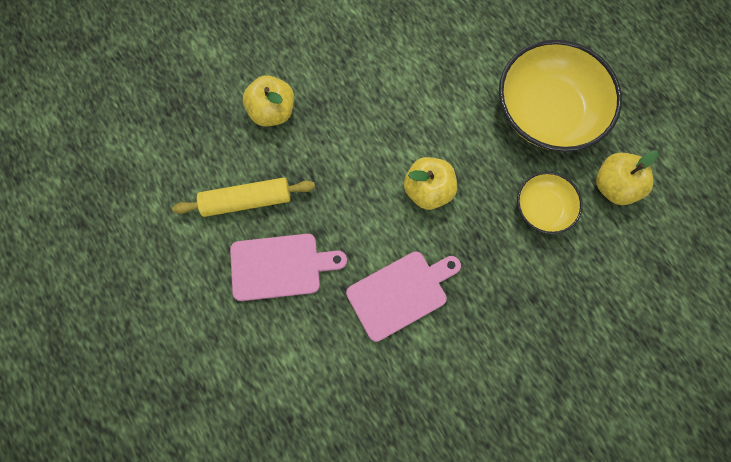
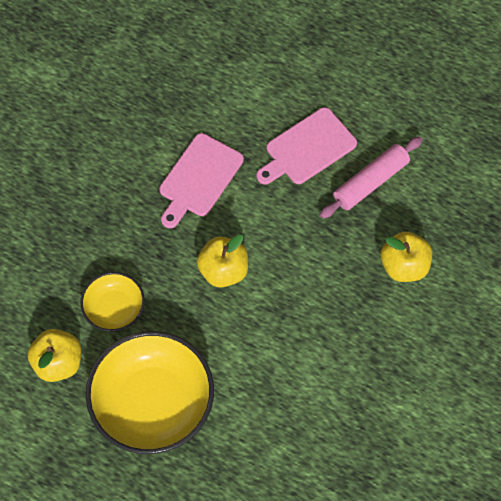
camera: 150 degrees right, 10 degrees down
yellow rolling pin [172,177,315,217] -> pink rolling pin [320,137,422,218]

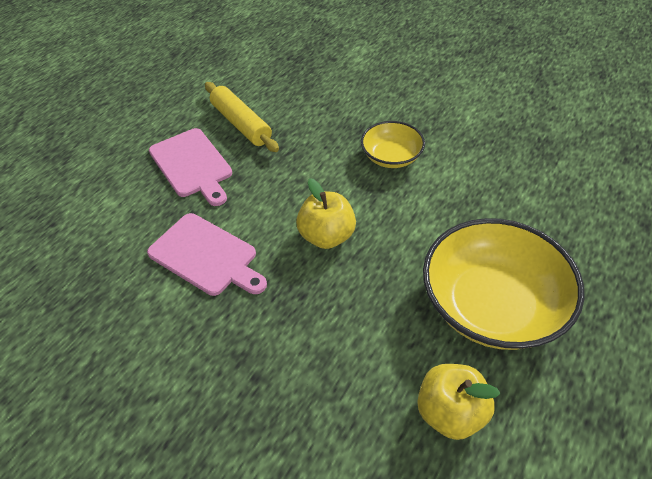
camera: 85 degrees left, 15 degrees down
yellow bowl [81,272,145,332] -> yellow bowl moved to [361,121,425,168]
pink rolling pin [320,137,422,218] -> yellow rolling pin [205,82,279,152]
yellow apple [381,232,432,282] -> none

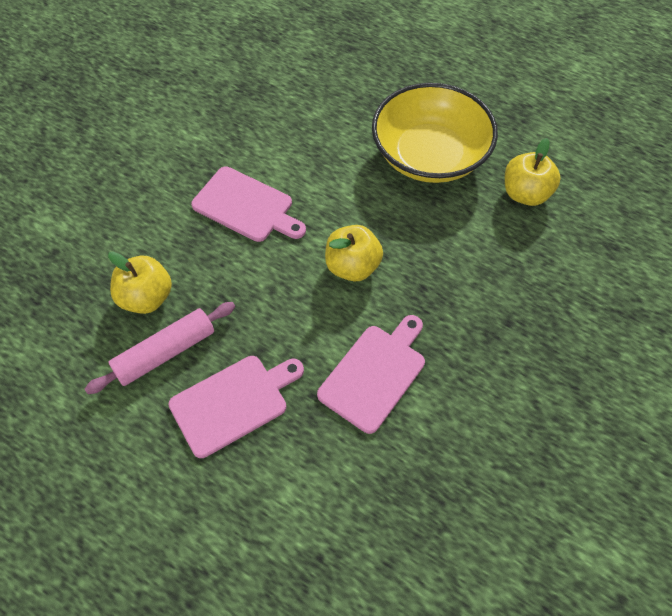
camera: 90 degrees left, 10 degrees up
yellow rolling pin [205,82,279,152] -> pink rolling pin [85,302,235,394]
yellow bowl [361,121,425,168] -> pink cutting board [191,167,306,242]
none -> yellow apple [108,252,172,314]

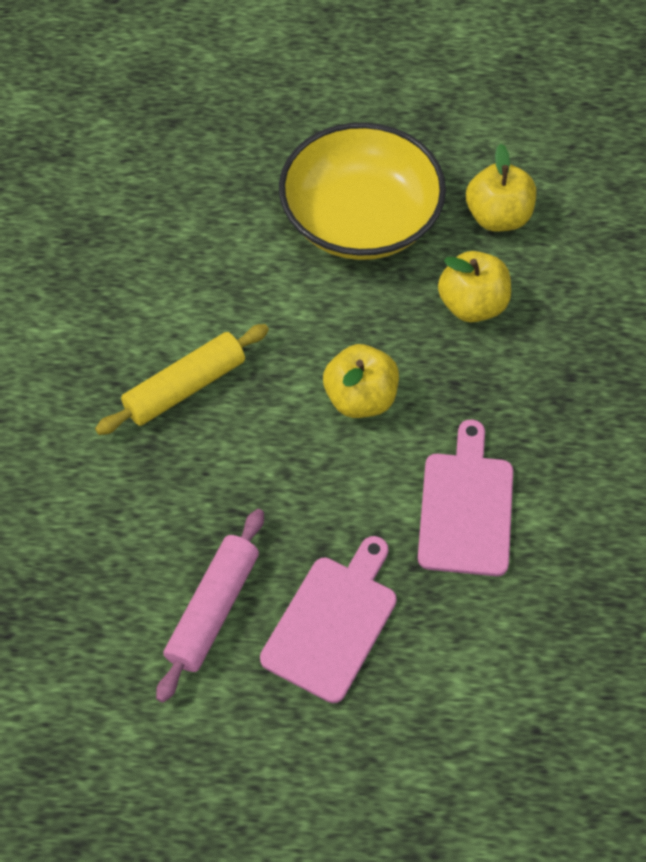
camera: 30 degrees left, 0 degrees up
yellow apple [108,252,172,314] -> yellow apple moved to [438,251,511,322]
pink cutting board [191,167,306,242] -> yellow rolling pin [95,324,269,435]

